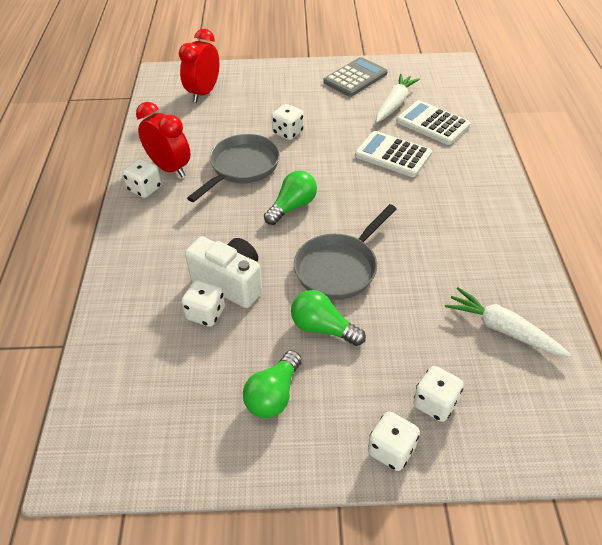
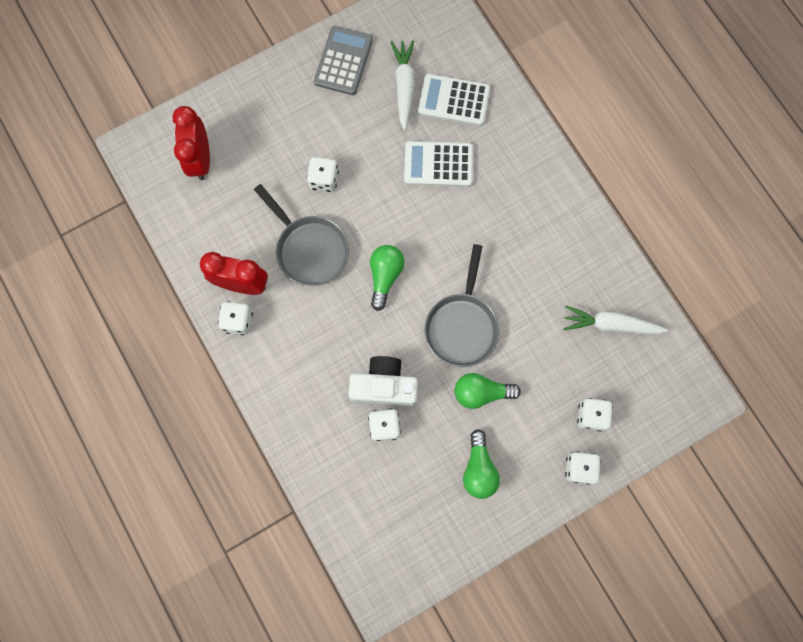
camera: 30 degrees left, 30 degrees up
grey pan [187,134,280,202] -> grey pan turned 135 degrees clockwise [254,184,349,286]

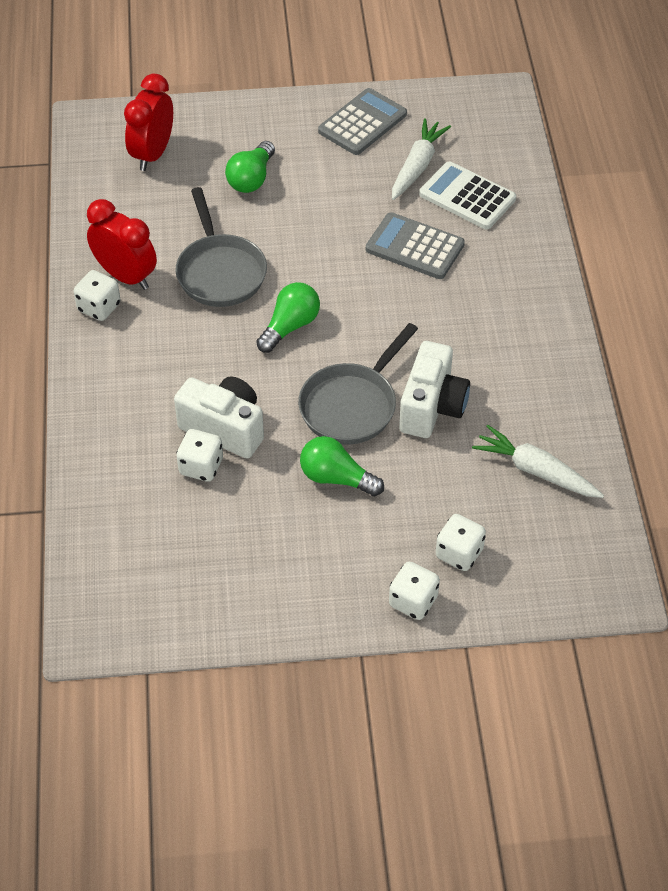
camera: 25 degrees right, 25 degrees down
white dice [307,157,339,192] -> none
white calculator [404,141,473,187] -> grey calculator [366,212,465,279]
green light bulb [463,429,500,499] -> green light bulb moved to [225,141,275,193]
none -> white camera [399,341,470,438]

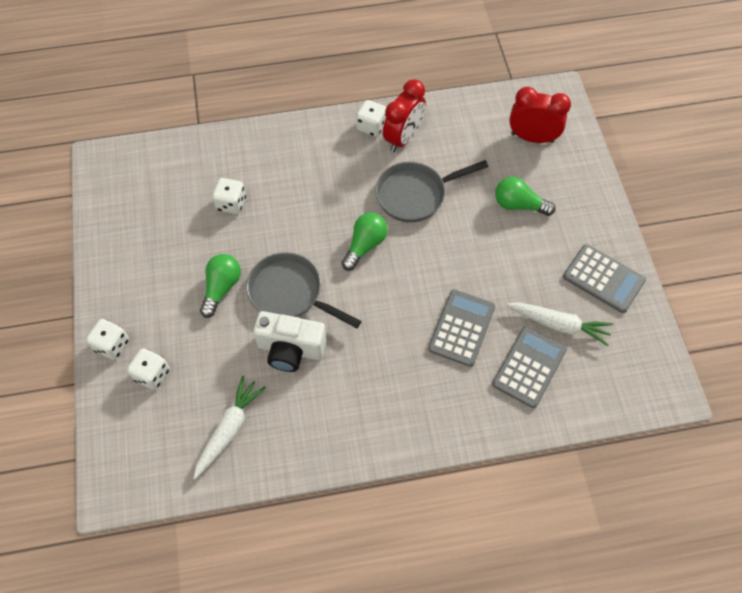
camera: 85 degrees right, 10 degrees up
white camera [174,377,264,459] -> none
green light bulb [256,282,320,353] -> green light bulb turned 90 degrees counterclockwise [342,213,388,271]
white calculator [419,161,516,229] -> grey calculator [492,326,567,408]

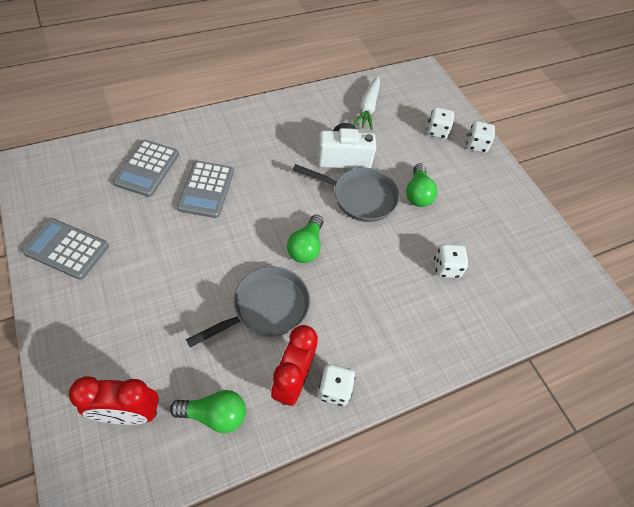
camera: 160 degrees right, 5 degrees down
green light bulb [495,177,555,216] -> green light bulb moved to [170,390,246,433]
white carrot [507,302,613,346] -> none

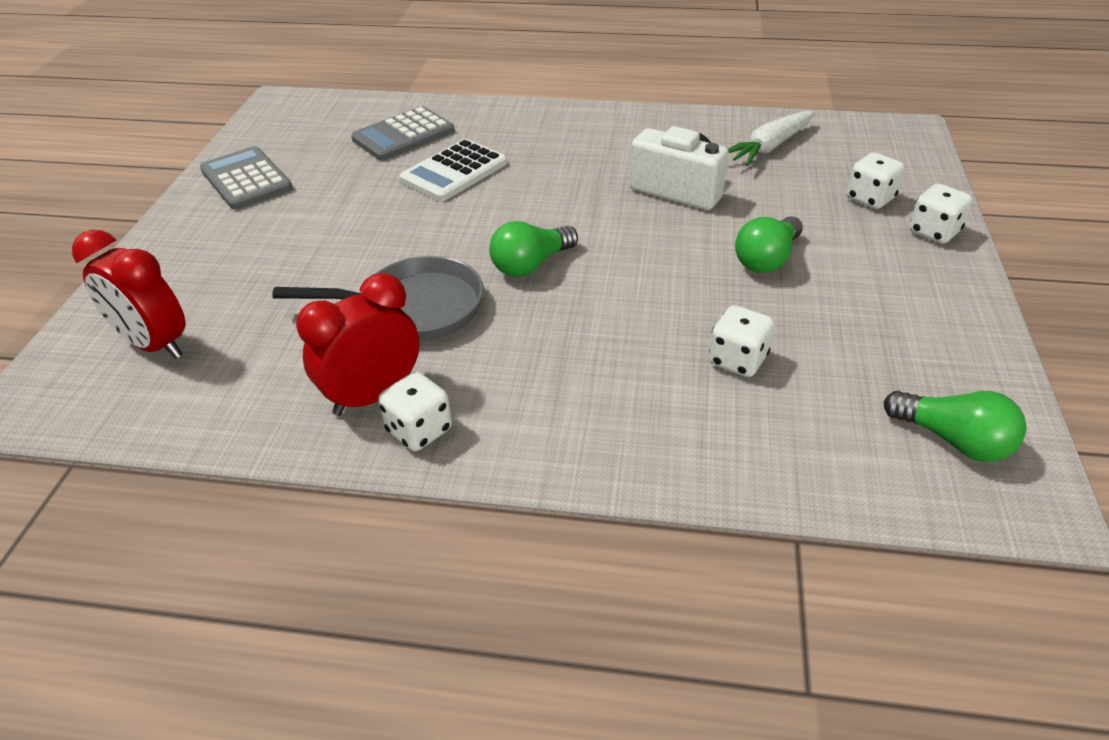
camera: 40 degrees right, 15 degrees down
green light bulb [170,390,246,433] -> green light bulb moved to [883,391,1026,462]
grey calculator [177,161,234,218] -> white calculator [400,139,507,201]
grey pan [293,164,399,222] -> none

